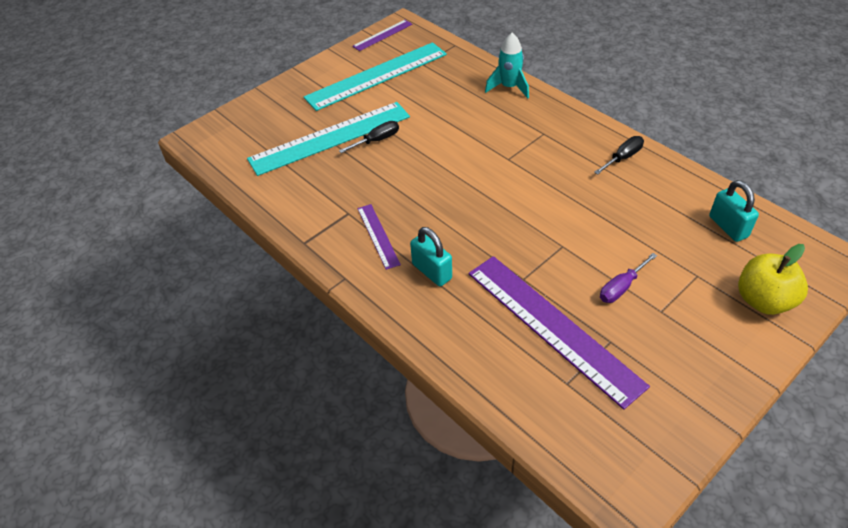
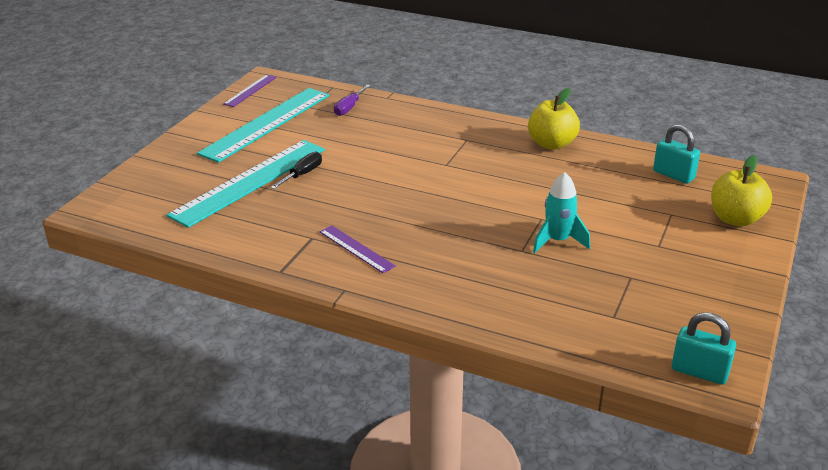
camera: 25 degrees left, 15 degrees down
turquoise padlock [410,227,452,286] -> turquoise padlock moved to [672,312,736,385]
purple ruler [469,256,650,410] -> none
turquoise rocket [485,33,529,98] -> turquoise rocket moved to [533,172,590,253]
black screwdriver [594,136,644,175] -> yellow apple [528,88,580,150]
purple screwdriver [600,253,657,303] -> purple screwdriver moved to [334,85,370,116]

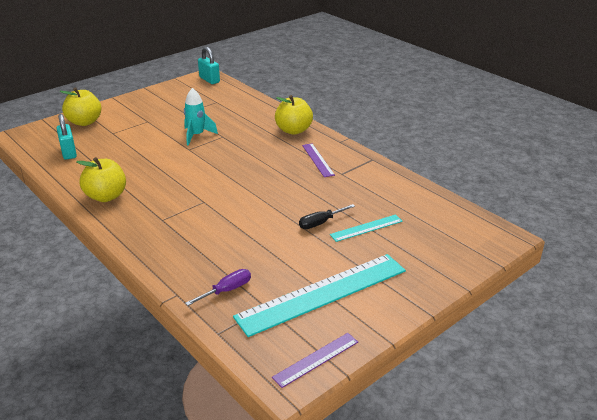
camera: 155 degrees left, 0 degrees up
turquoise ruler [166,140,325,228] -> turquoise ruler [330,214,403,242], size x0.47
none -> yellow apple [275,95,313,135]

